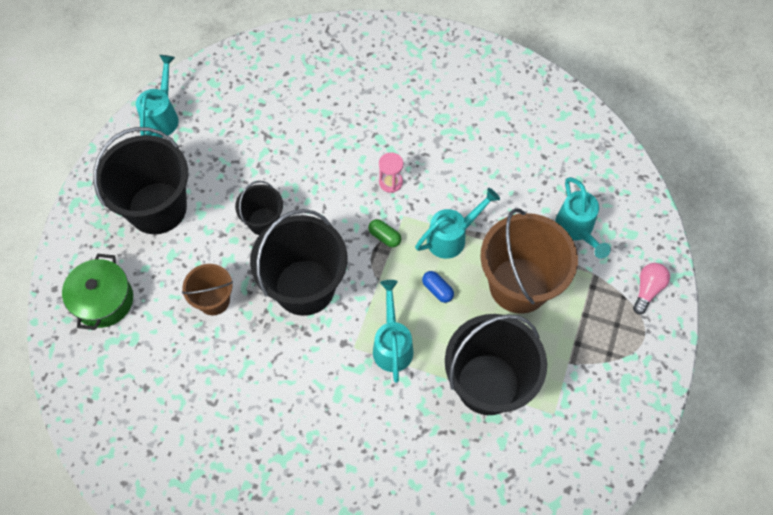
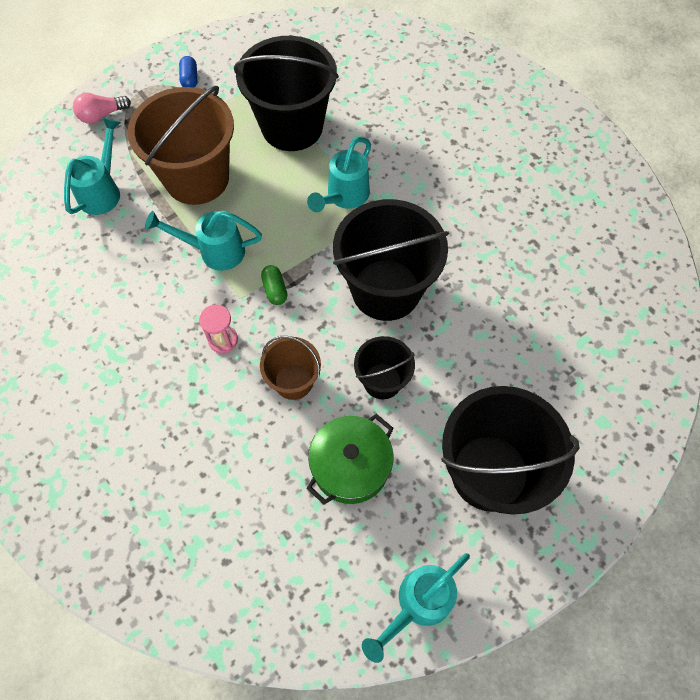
camera: 145 degrees left, 0 degrees up
green pot [62,253,133,330] -> green pot moved to [307,414,394,504]
brown bucket [182,264,233,315] -> brown bucket moved to [260,336,321,400]
blue capsule [422,271,454,303] -> blue capsule moved to [179,56,197,87]

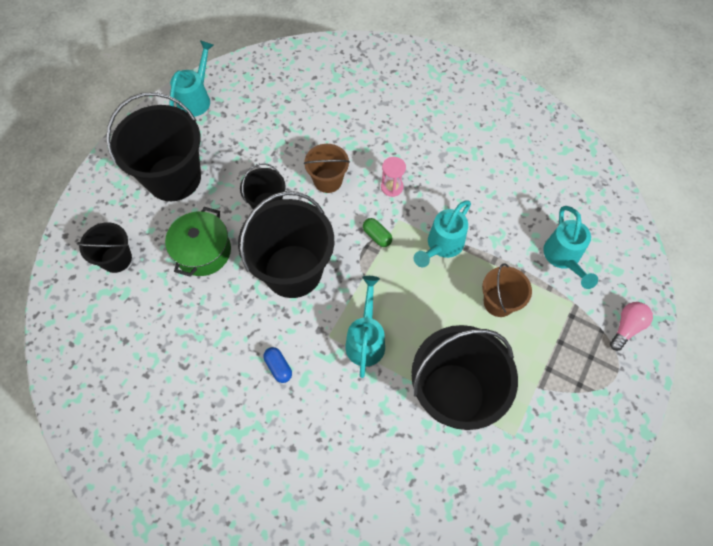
camera: 155 degrees right, 0 degrees up
brown bucket [128,86,234,205] -> brown bucket [482,263,532,317], size x0.53
turquoise watering can [145,211,262,271] -> turquoise watering can turned 150 degrees clockwise [414,200,471,267]
blue capsule [179,56,197,87] -> blue capsule moved to [264,347,292,383]
green pot [307,414,394,504] -> green pot moved to [165,207,231,277]
none -> black bucket [77,222,132,273]

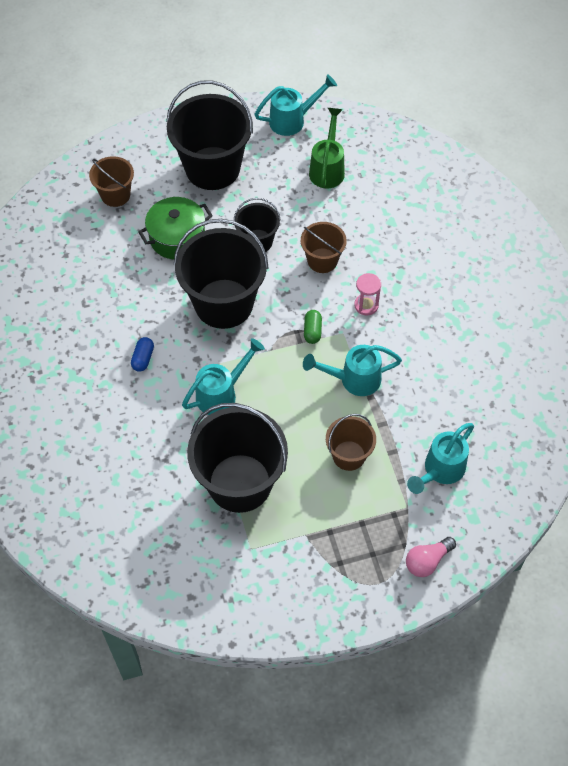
camera: 45 degrees right, 5 degrees down
black bucket [77,222,132,273] -> brown bucket [89,156,134,207]
pink light bulb [610,302,653,351] -> pink light bulb turned 150 degrees clockwise [406,537,456,577]
none -> green watering can [309,108,345,188]

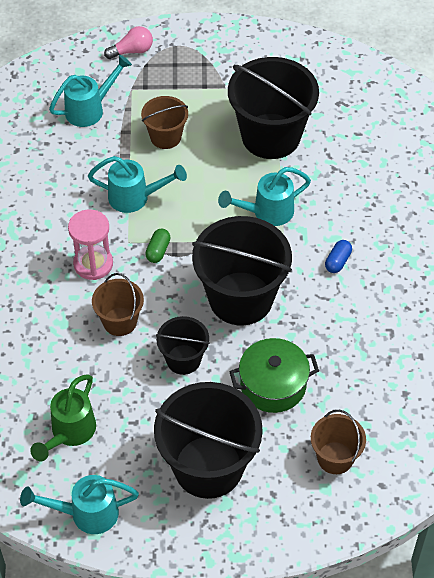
camera: 165 degrees left, 5 degrees down
pink hourglass [354,273,381,315] -> pink hourglass [68,209,113,280], size x1.52

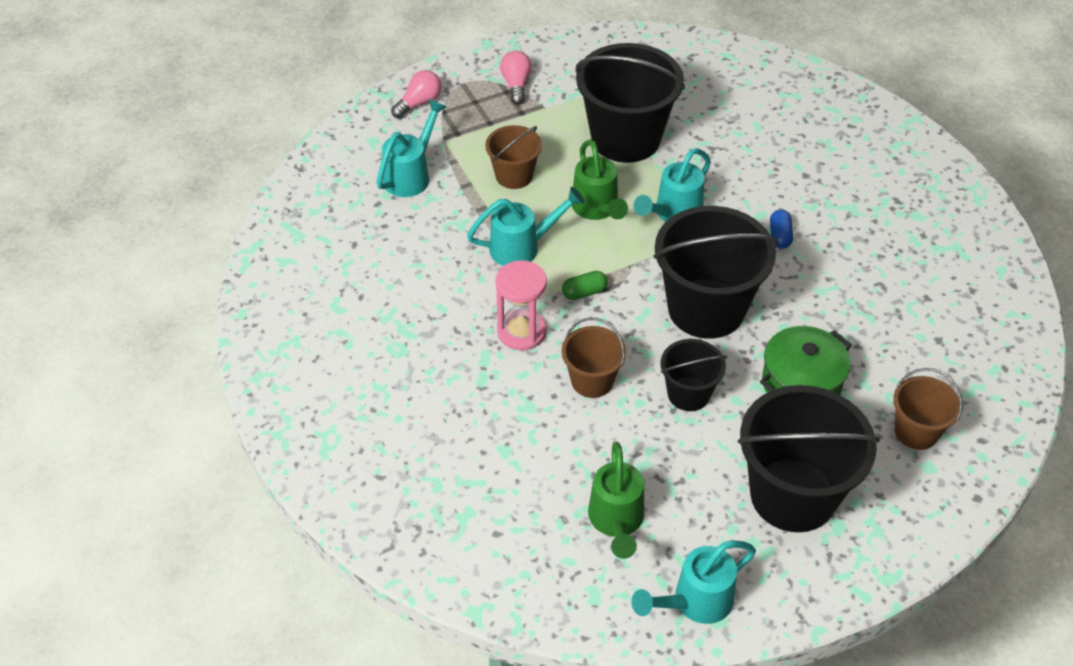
camera: 25 degrees left, 5 degrees down
green capsule [145,229,171,263] -> green capsule turned 75 degrees clockwise [562,271,608,300]
none -> pink light bulb [500,51,532,105]
none -> green watering can [572,140,628,220]

